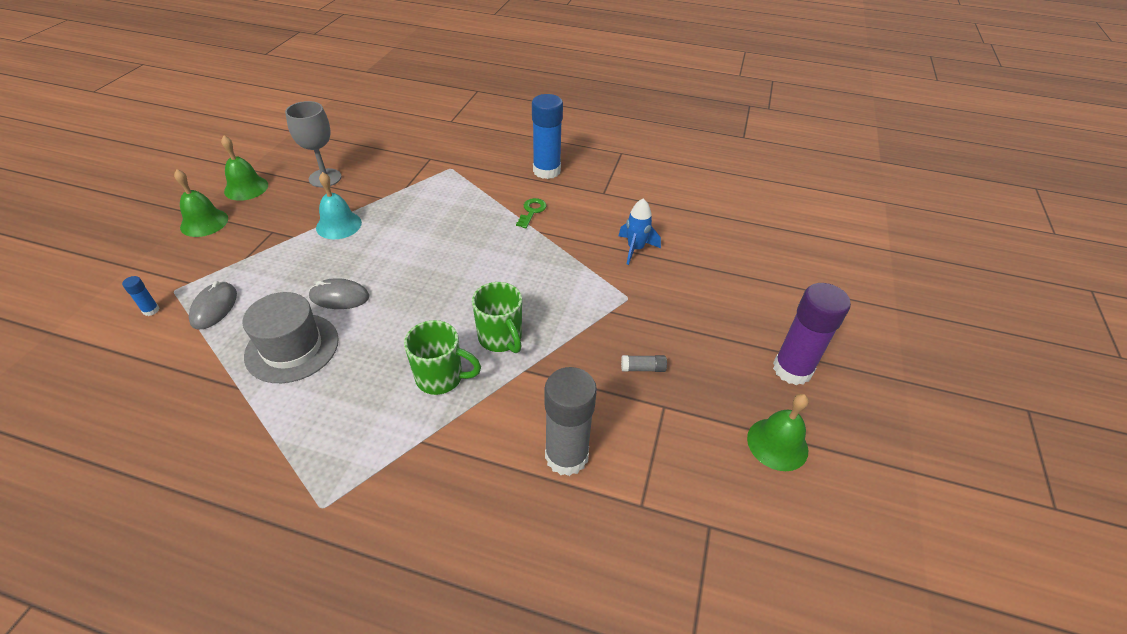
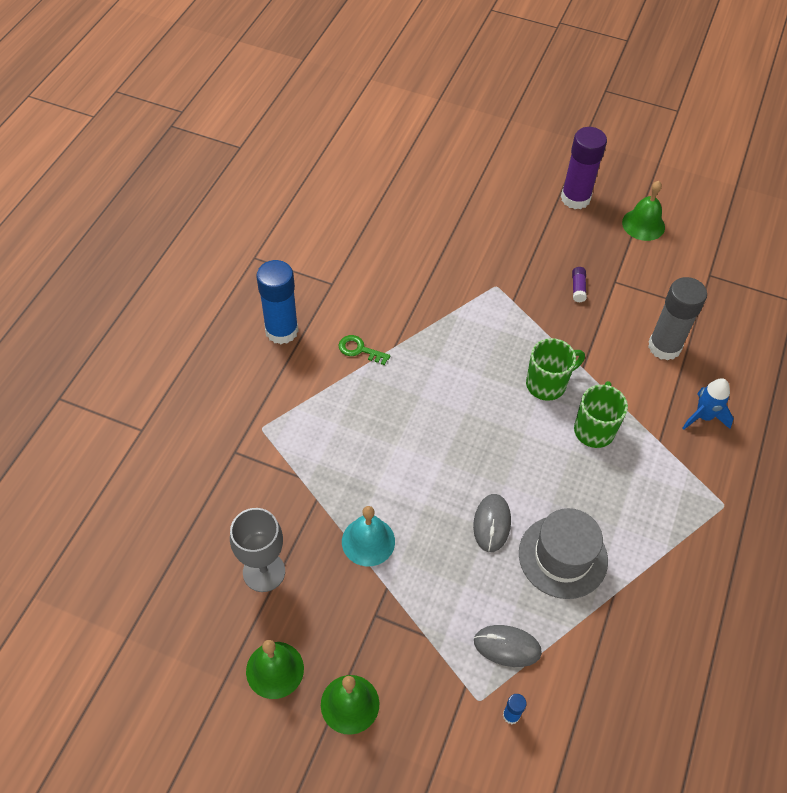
camera: 85 degrees left, 10 degrees up
blue rocket [619,199,661,265] -> blue rocket moved to [682,378,734,430]
grey glue stick [621,355,667,372] -> purple glue stick [572,267,587,303]

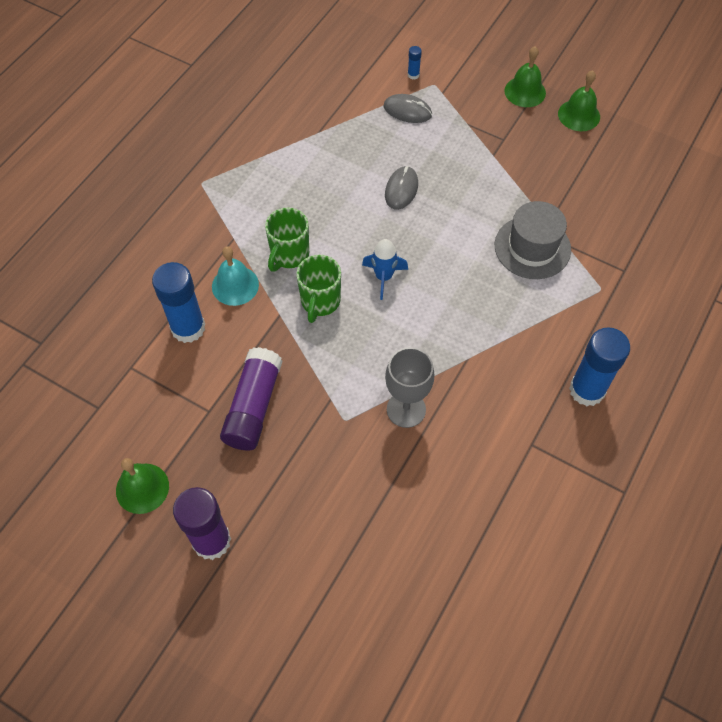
camera: 170 degrees left, 5 degrees up
grey goblet [230,508,285,592] -> grey goblet moved to [385,347,435,428]
green key [338,335,390,365] -> none
turquoise bell [342,506,395,566] -> turquoise bell moved to [212,246,259,306]
grey hat [519,508,608,599] -> grey hat moved to [495,201,571,279]
green mug [526,338,585,401] -> green mug turned 60 degrees counterclockwise [296,255,341,323]
purple glue stick [572,267,587,303] -> purple glue stick [220,347,282,451], size x2.41
grey glue stick [648,277,707,361] -> blue glue stick [152,262,205,343]
blue rocket [682,378,734,430] -> blue rocket moved to [362,239,408,300]

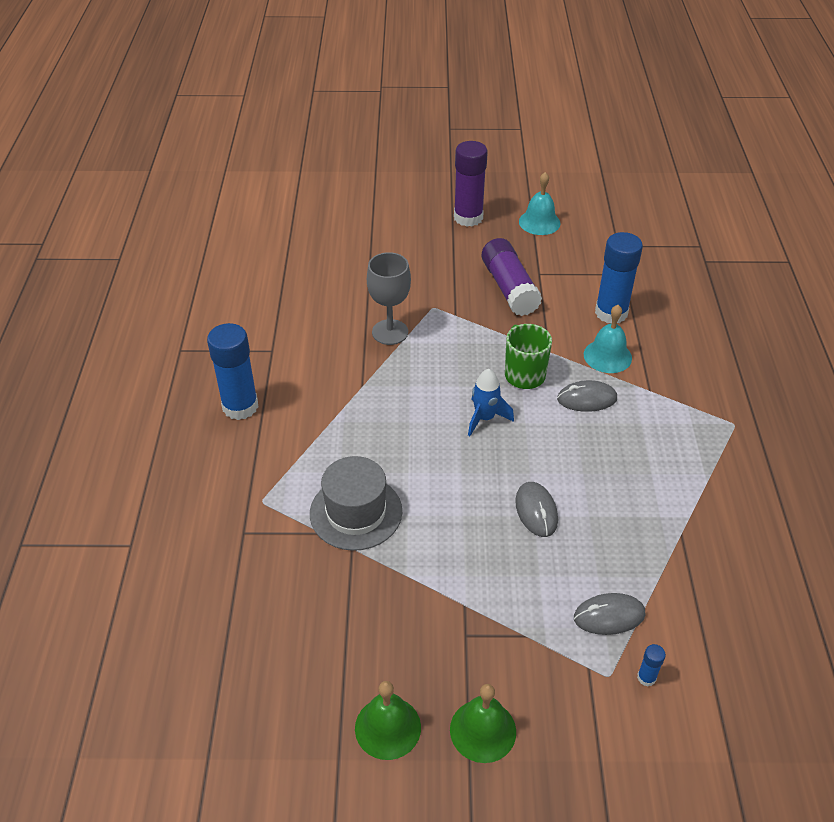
camera: 150 degrees right, 15 degrees down
green bell [116,458,169,514] -> turquoise bell [519,172,561,235]
green mug [265,207,309,272] -> grey mouse [557,380,617,412]

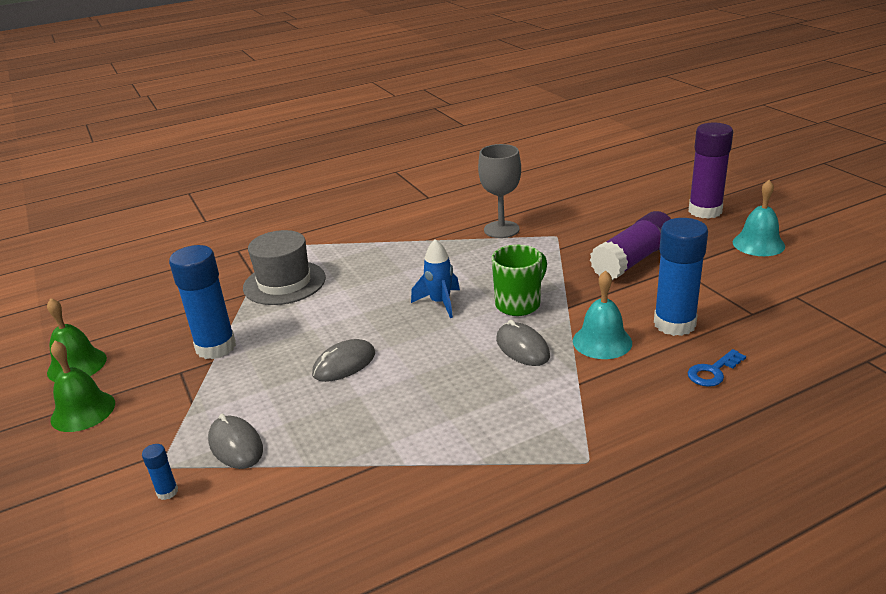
camera: 65 degrees right, 15 degrees down
blue glue stick [207,323,258,420] -> blue glue stick moved to [169,245,236,359]
none -> blue key [688,349,746,387]

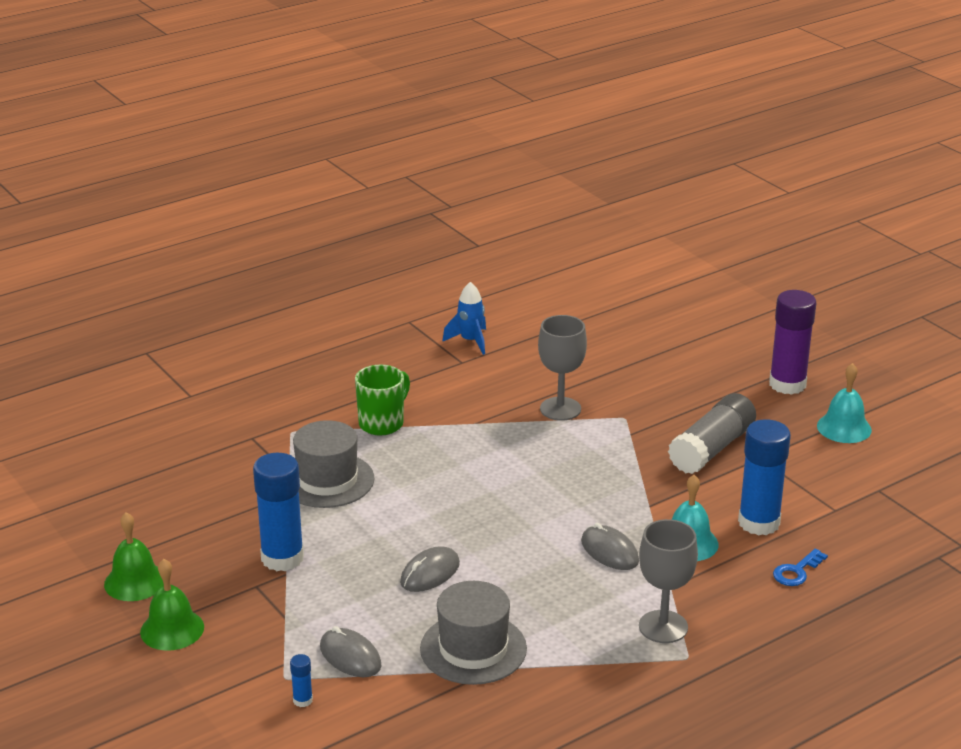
camera: 10 degrees left, 0 degrees up
blue rocket [411,239,460,318] -> blue rocket moved to [442,282,486,355]
green mug [492,245,547,316] -> green mug moved to [355,365,410,436]
purple glue stick [590,211,671,280] -> grey glue stick [668,393,756,474]
none -> grey hat [420,581,527,685]
none -> grey goblet [639,519,698,643]

